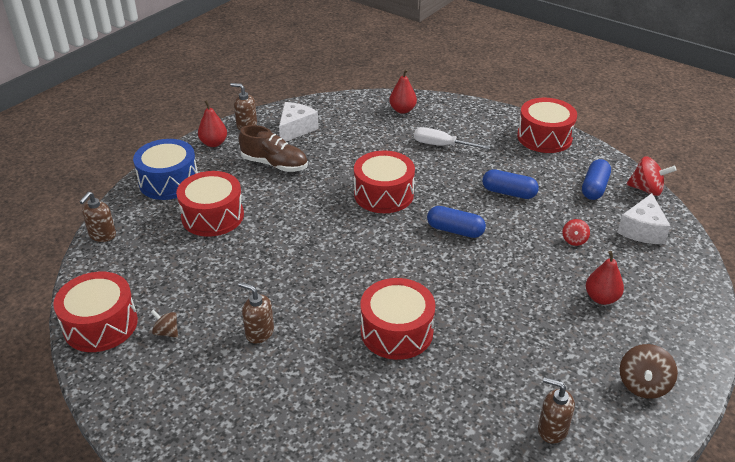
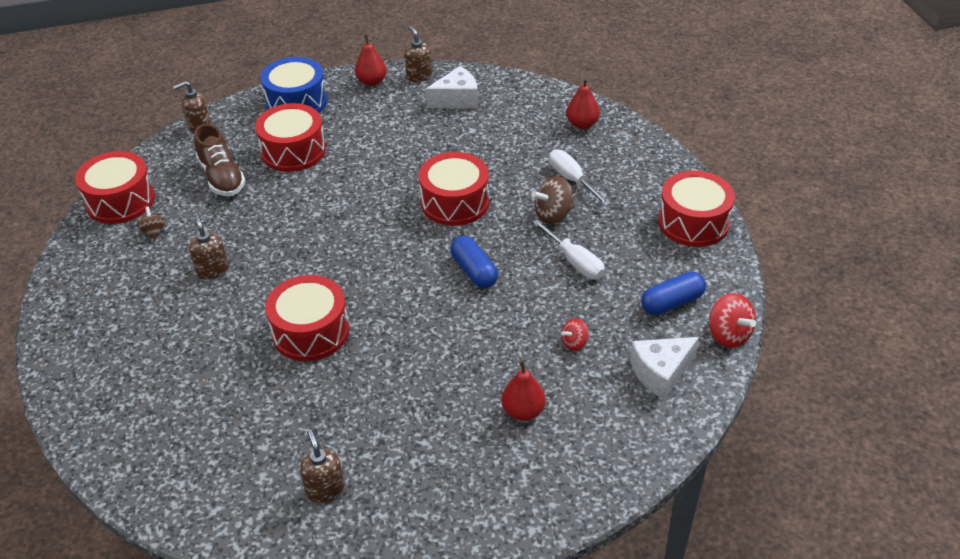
camera: 40 degrees right, 5 degrees up
brown shoe [239,125,308,172] -> brown shoe moved to [194,124,246,196]
blue capsule [482,169,539,199] -> white screwdriver [532,219,605,280]
brown spinning top [620,344,678,399] -> brown spinning top moved to [532,176,575,224]

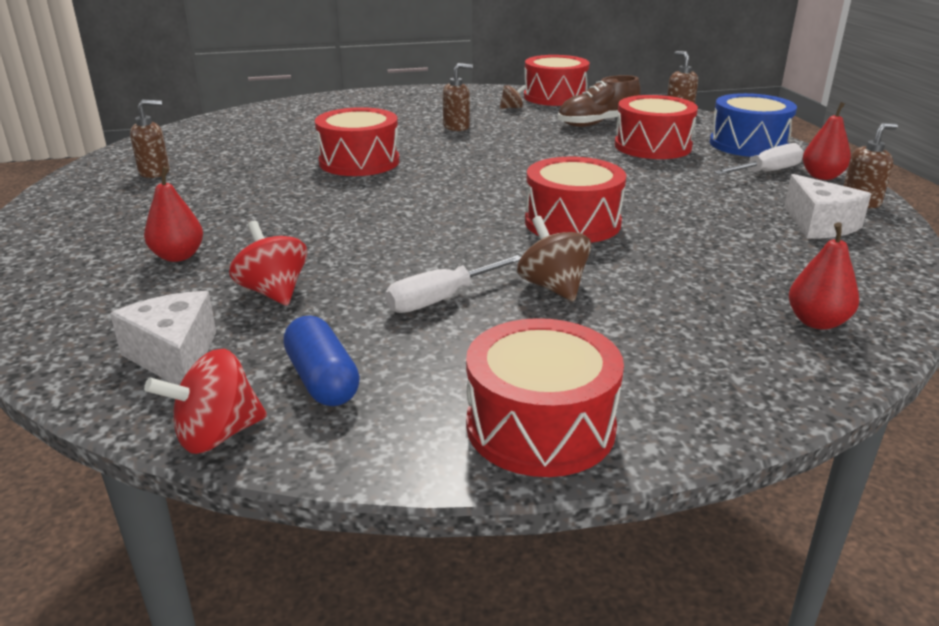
camera: 90 degrees right, 15 degrees down
blue capsule [450,236,498,288] -> none
white screwdriver [549,149,611,206] -> white screwdriver moved to [714,143,804,175]
red spinning top [561,318,589,351] -> red spinning top [229,221,307,306], size x1.67

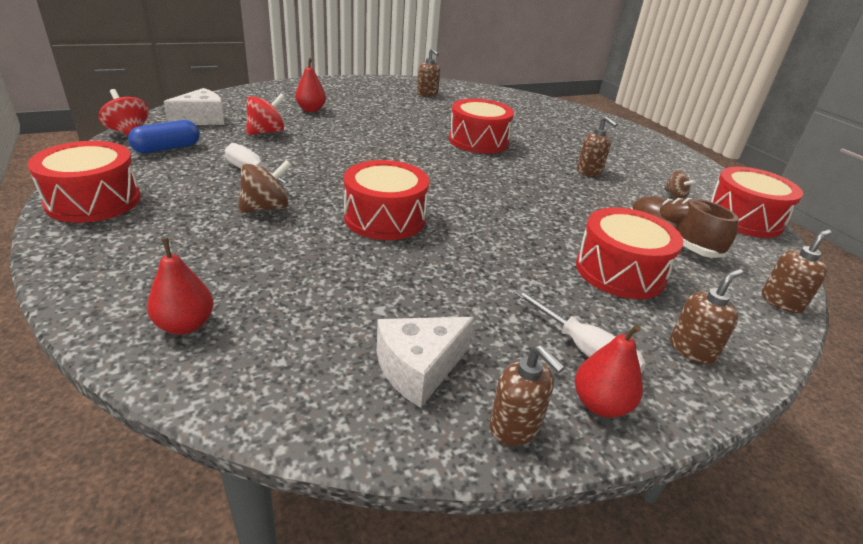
camera: 75 degrees right, 5 degrees up
blue drum [710,93,797,157] -> brown soap dispenser [670,269,743,364]

